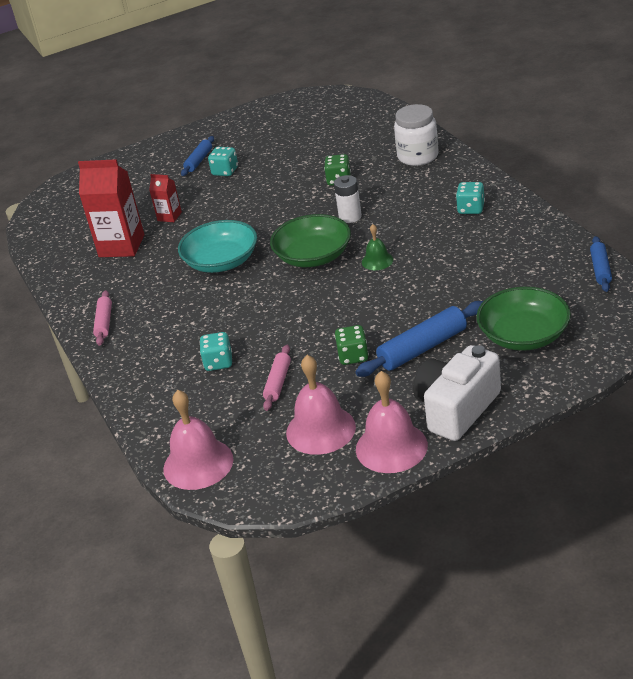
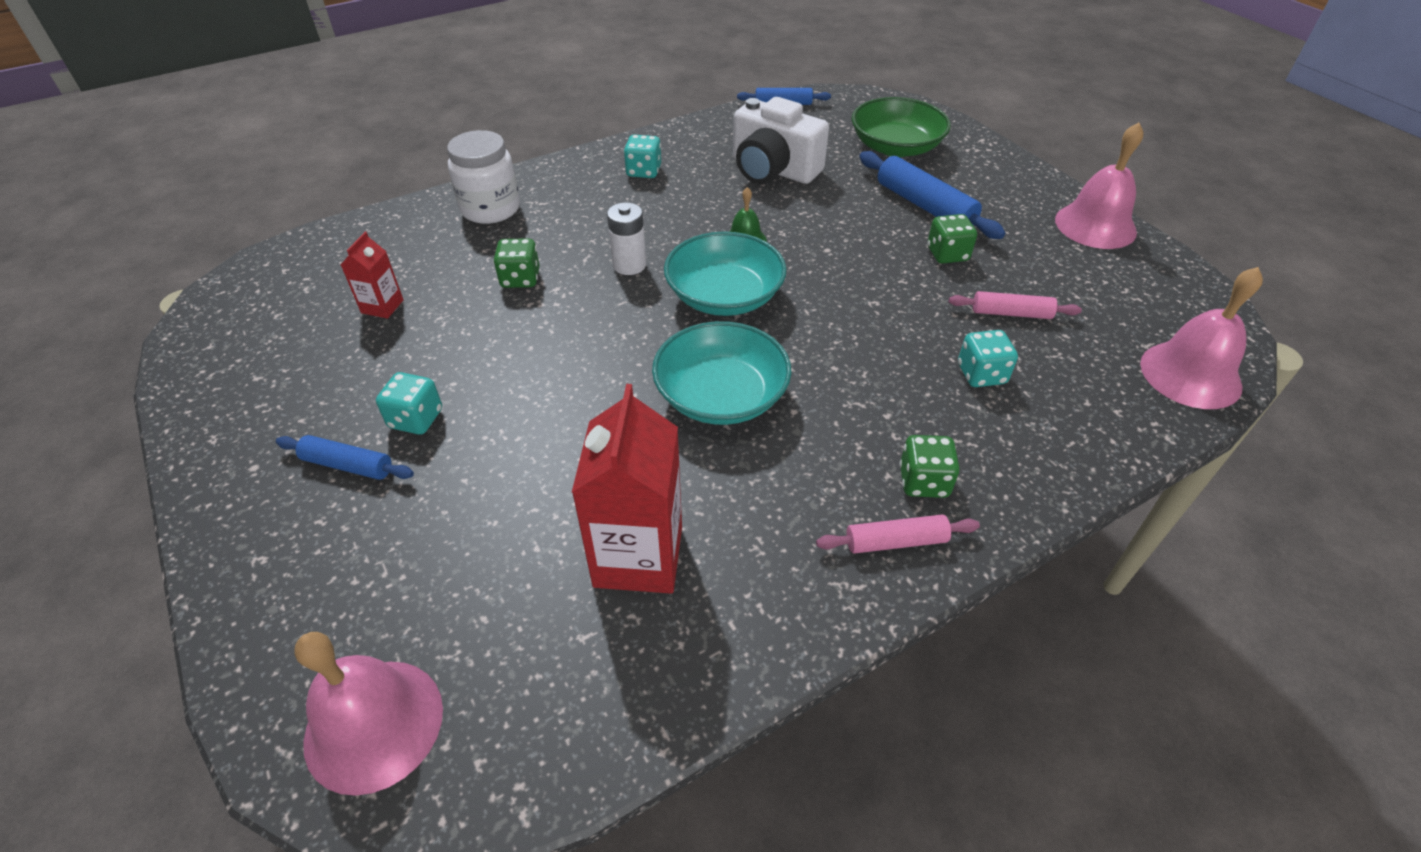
camera: 100 degrees left, 10 degrees up
red carton [149,174,182,222] -> red carton moved to [341,232,404,319]
green bowl [270,214,351,267] -> turquoise bowl [664,231,787,316]
pink bell [286,355,356,455] -> pink bell moved to [294,632,443,796]
white camera [413,345,501,441] -> white camera moved to [733,97,829,184]
none -> green dice [900,435,960,498]

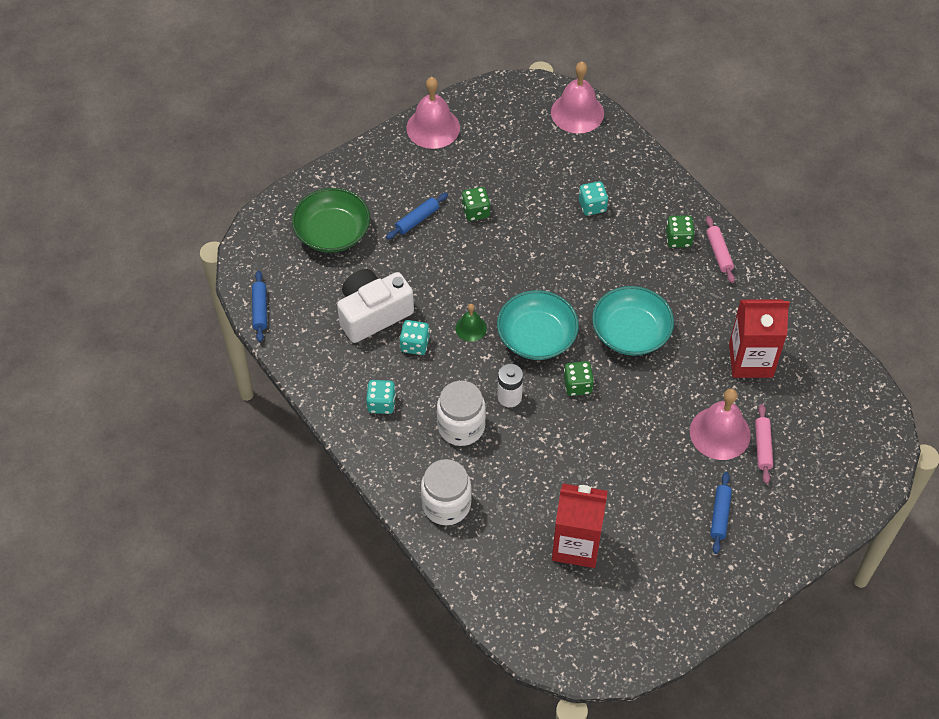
camera: 95 degrees left, 10 degrees up
pink bell [294,632,443,796] -> pink bell moved to [690,388,751,460]
red carton [341,232,404,319] -> red carton [552,484,608,568], size x1.97
turquoise dice [376,372,442,435] -> turquoise dice moved to [399,320,429,355]
green dice [493,239,540,288] -> green dice moved to [564,361,594,396]
white camera [733,97,829,184] -> white camera turned 150 degrees counterclockwise [337,269,414,343]
blue rolling pin [859,151,1005,239] -> blue rolling pin [386,193,448,240], size x0.60
pink rolling pin [949,291,1082,319] -> pink rolling pin moved to [755,404,773,484]
none -> white jar [437,381,486,446]

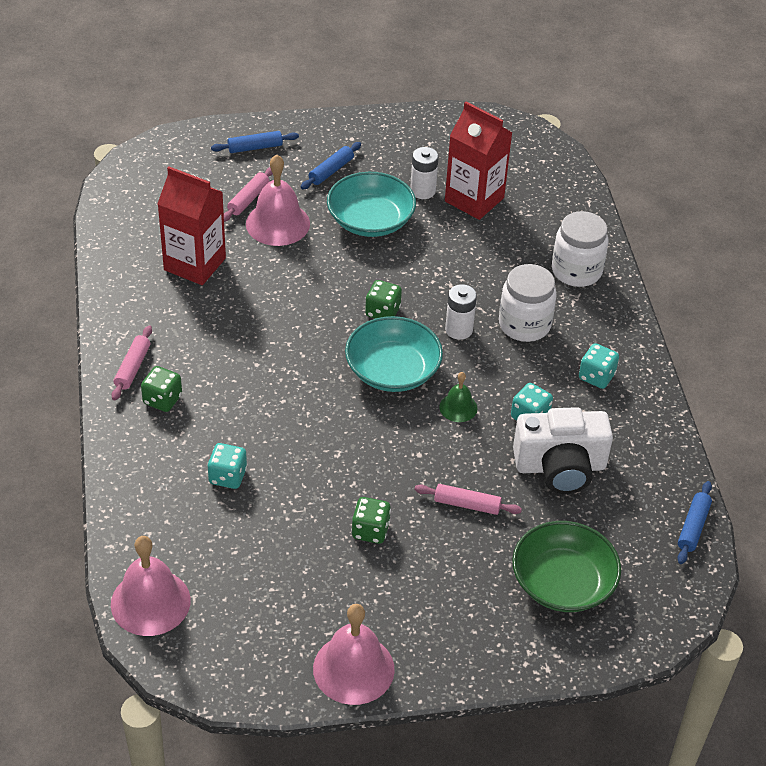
camera: 155 degrees left, 10 degrees down
blue rolling pin [386,193,448,240] -> blue rolling pin moved to [211,131,299,153]
turquoise bowl [592,286,674,356] -> turquoise bowl moved to [327,172,416,237]
none -> white battery [410,147,439,199]
none -> pink rolling pin [414,484,522,515]

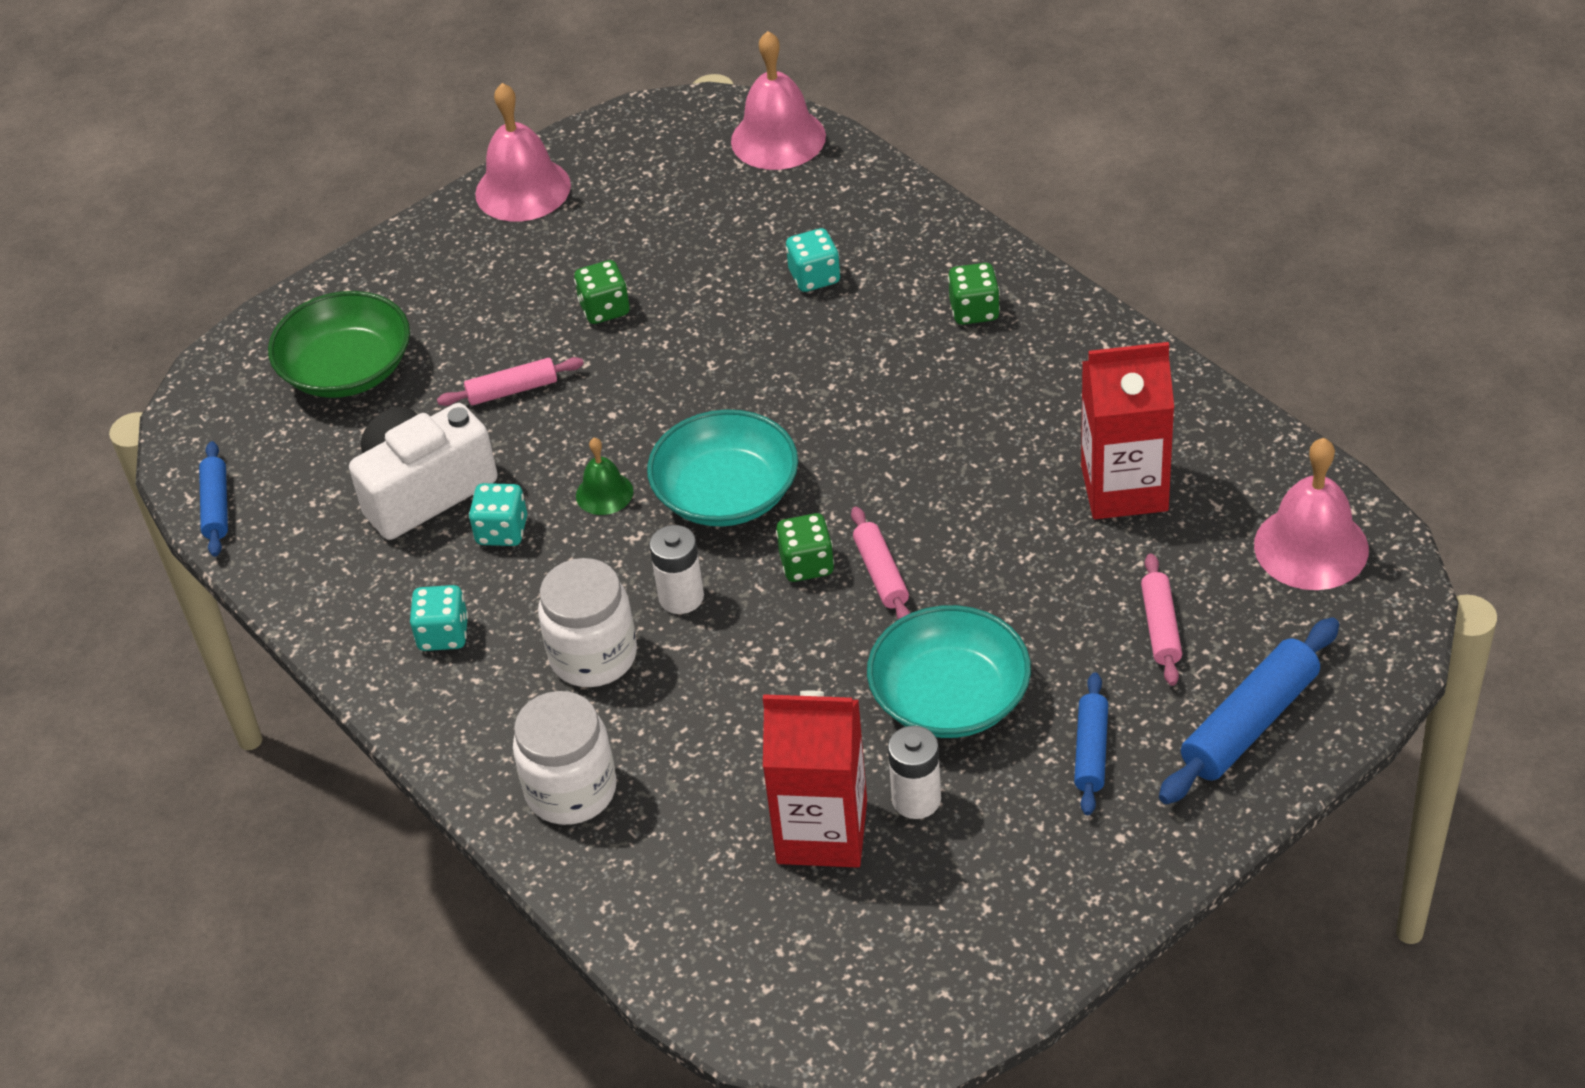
camera: 155 degrees right, 0 degrees up
pink rolling pin [112,325,152,400] -> pink rolling pin moved to [851,506,910,619]
blue rolling pin [211,131,299,153] -> blue rolling pin [1159,617,1339,804], size x1.66
pink bell [246,154,310,246] -> pink bell moved to [1254,438,1369,590]

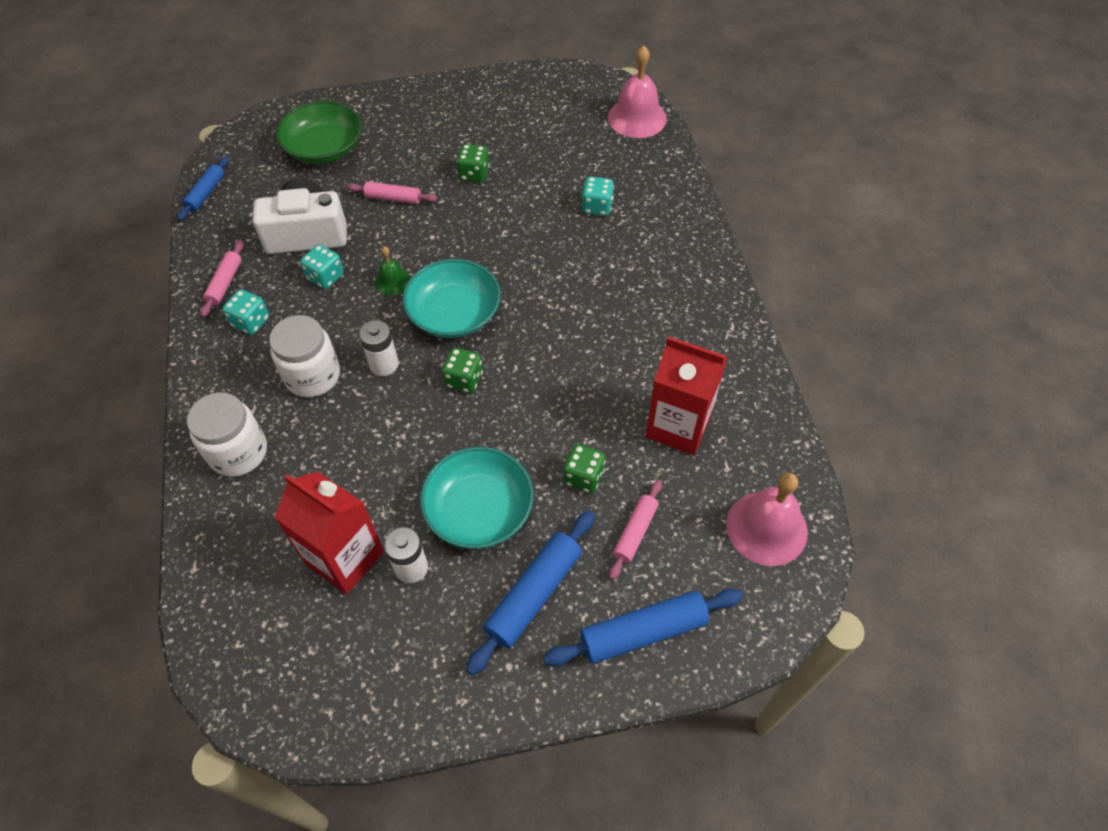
camera: 25 degrees right, 10 degrees up
pink bell [475,83,571,222] -> none
pink rolling pin [851,506,910,619] -> pink rolling pin moved to [201,241,244,317]
green dice [948,263,1000,325] -> green dice moved to [563,444,606,493]
blue rolling pin [1074,672,1108,815] -> blue rolling pin [466,510,595,675], size x1.66

